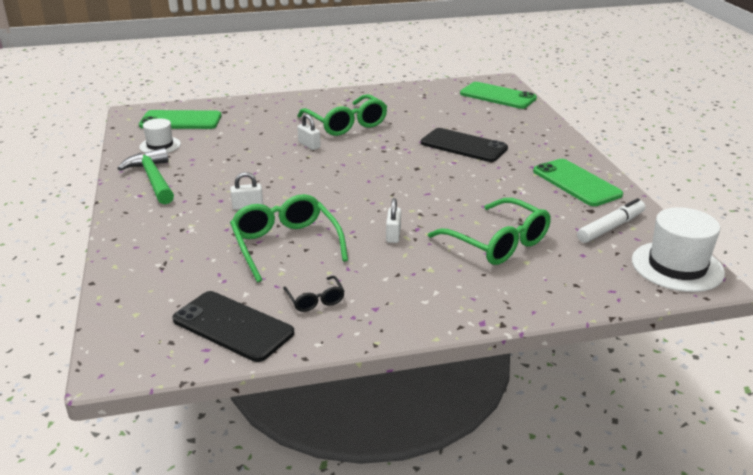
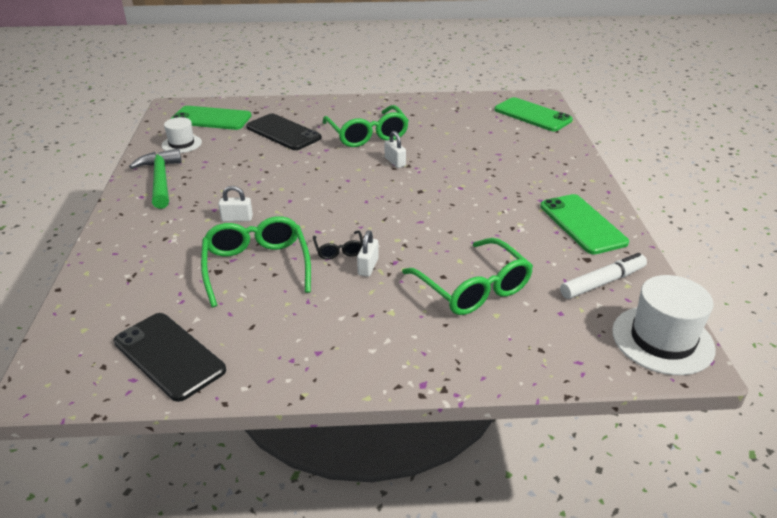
camera: 10 degrees right, 5 degrees up
black glasses [283,276,345,312] -> black glasses moved to [313,230,363,259]
white padlock [297,114,321,150] -> white padlock moved to [385,131,406,168]
black phone [421,128,508,162] -> black phone moved to [246,114,321,150]

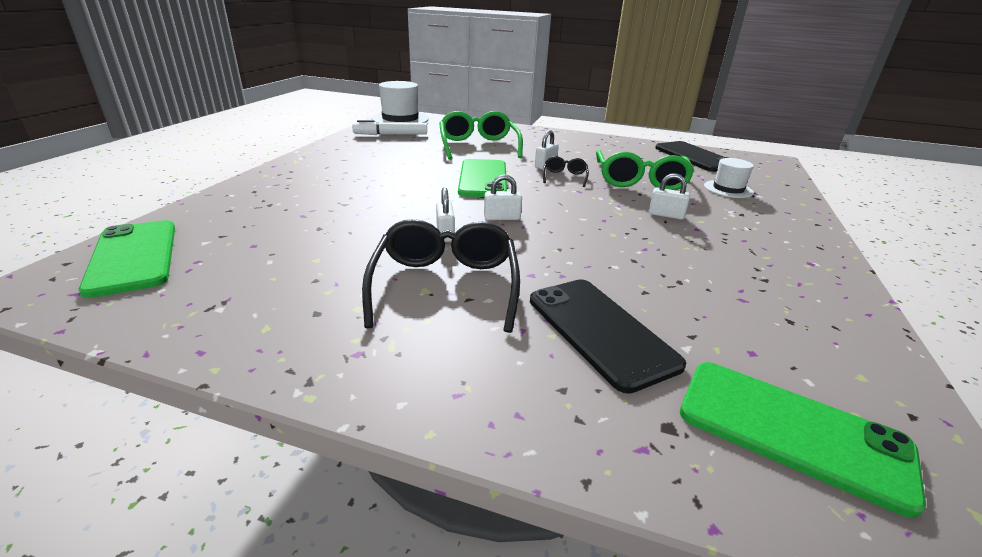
camera: 160 degrees left, 5 degrees down
green hammer [129,148,182,209] -> none
white hat [161,117,202,153] -> white hat moved to [704,158,754,198]
green glasses [323,105,409,147] -> black glasses [362,219,520,333]
green phone [540,194,629,254] -> green phone moved to [458,159,507,197]
none -> white padlock [484,174,522,220]

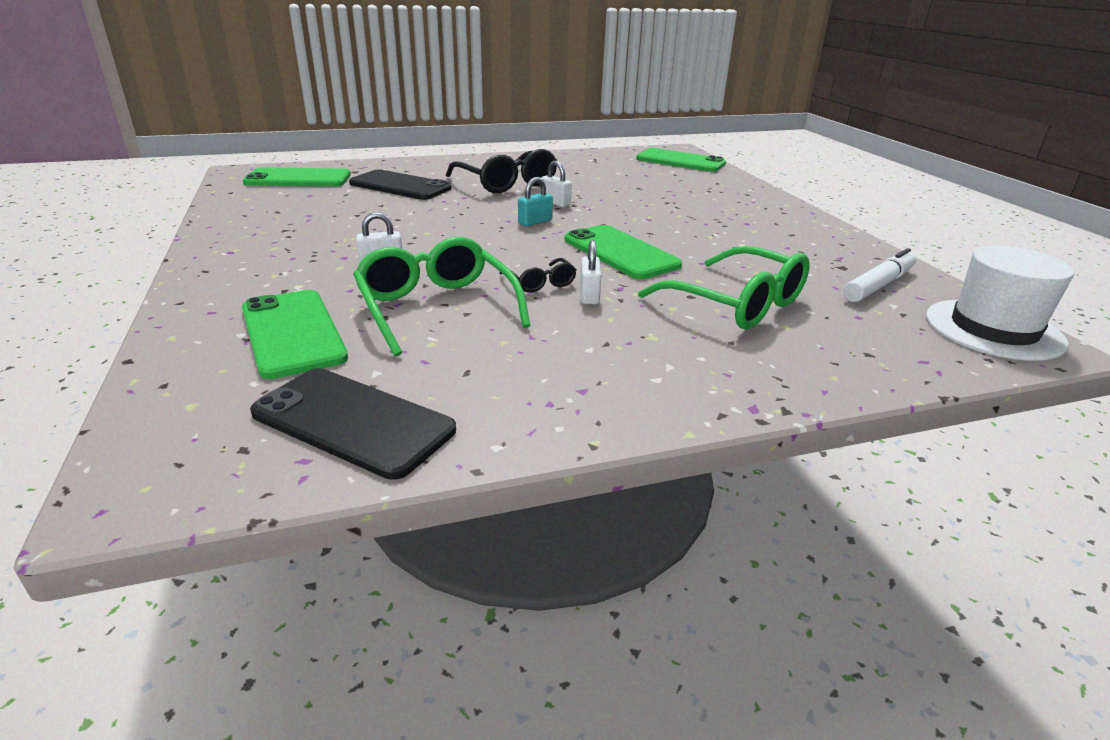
camera: 145 degrees right, 0 degrees up
white padlock [484,174,522,220] -> turquoise padlock [518,177,553,226]
white hat [704,158,754,198] -> green phone [242,290,348,379]

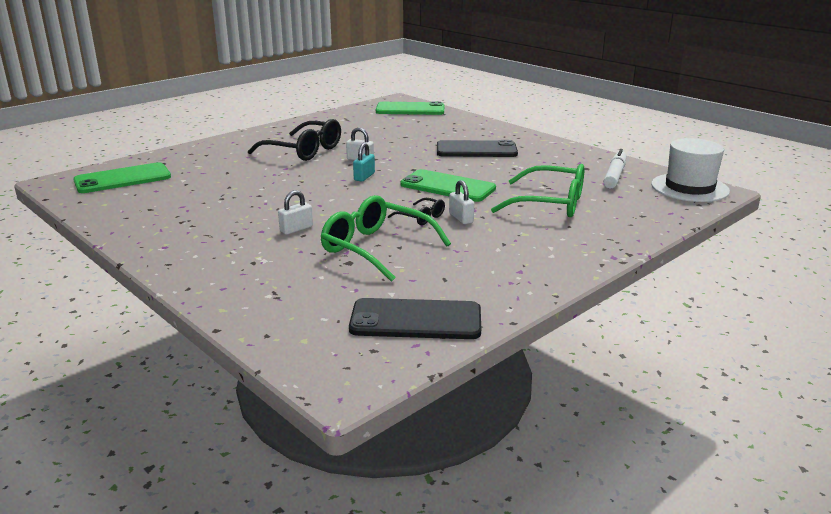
camera: 25 degrees left, 5 degrees down
green phone [242,290,348,379] -> none
black phone [349,169,452,200] -> black phone moved to [437,140,518,157]

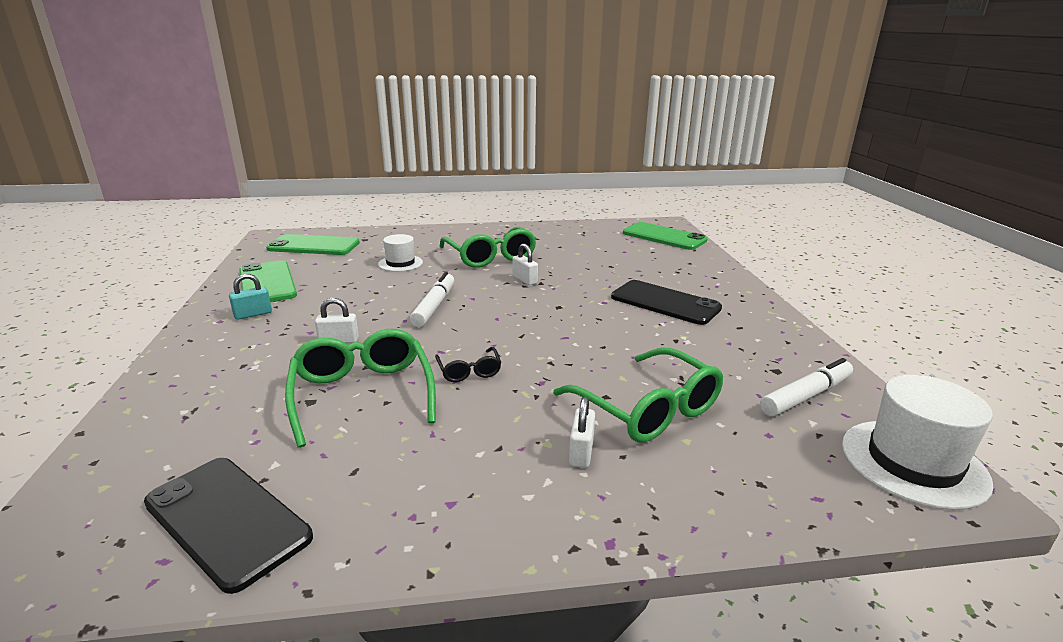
camera: 35 degrees right, 0 degrees up
black glasses [248,119,341,161] -> green glasses [440,227,536,268]
turquoise padlock [353,143,375,182] -> turquoise padlock moved to [229,274,272,320]
green phone [400,169,496,202] -> green phone moved to [239,260,297,302]
white padlock [449,180,474,224] -> white padlock moved to [569,397,595,468]
none -> white hat [378,234,423,272]
none -> white marker [410,272,454,327]

